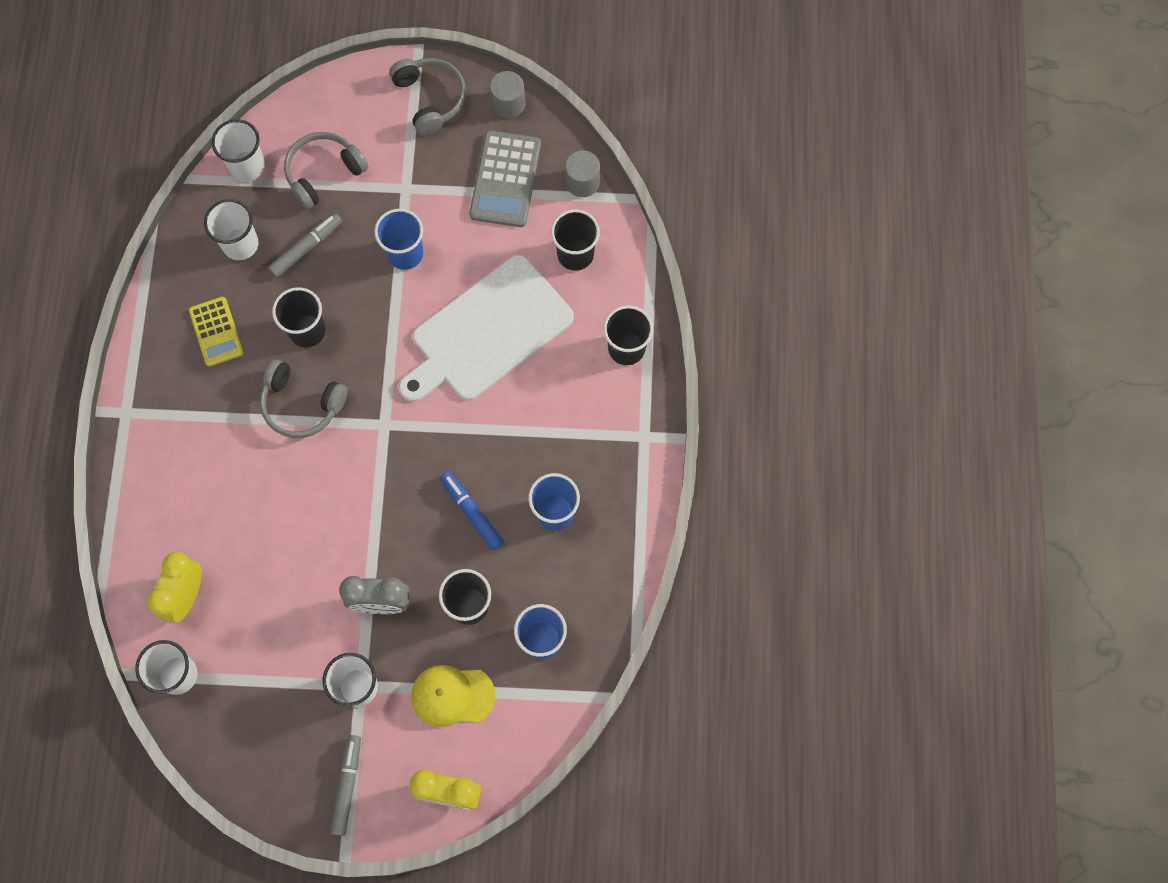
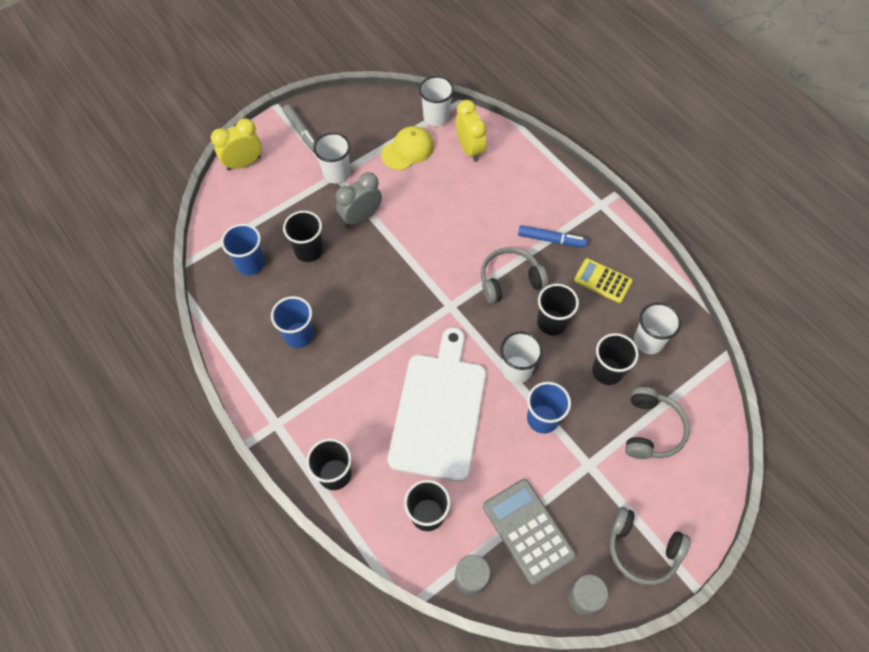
camera: 140 degrees right, 10 degrees down
white cup [211,119,265,182] -> white cup moved to [501,331,543,383]
grey marker [268,213,342,278] -> black cup [592,333,638,385]
yellow cap [411,665,496,727] -> yellow cap moved to [381,126,434,170]
blue marker [440,471,504,550] -> blue marker moved to [518,225,588,248]

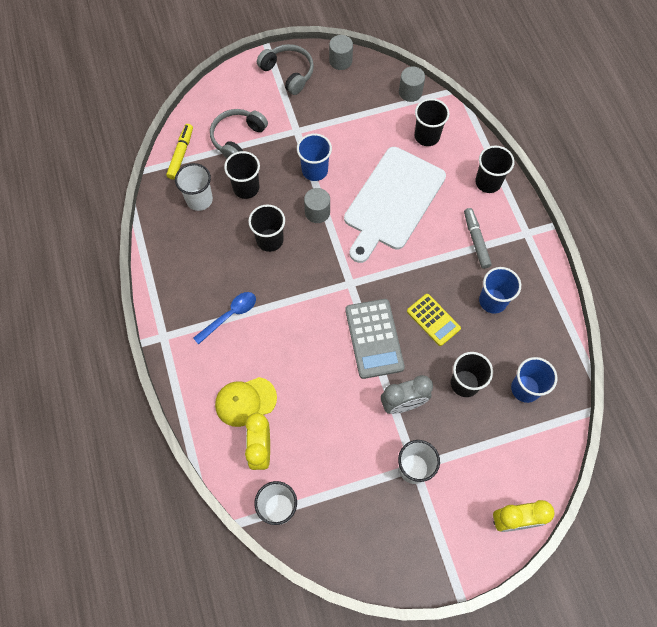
camera: 160 degrees left, 5 degrees up
grey marker [283,104,316,152] -> grey marker moved to [464,208,492,269]
yellow cap [381,126,434,170] -> yellow cap moved to [215,377,277,427]
grey headphones [481,247,548,304] -> none
grey calculator [483,479,576,585] -> grey calculator moved to [345,299,405,379]
white cup [501,331,543,383] -> grey cylinder [304,188,330,223]
blue marker [518,225,588,248] -> blue spoon [193,292,256,345]
yellow calculator [574,258,633,303] -> yellow calculator moved to [407,294,461,346]
none -> yellow marker [166,124,193,180]

